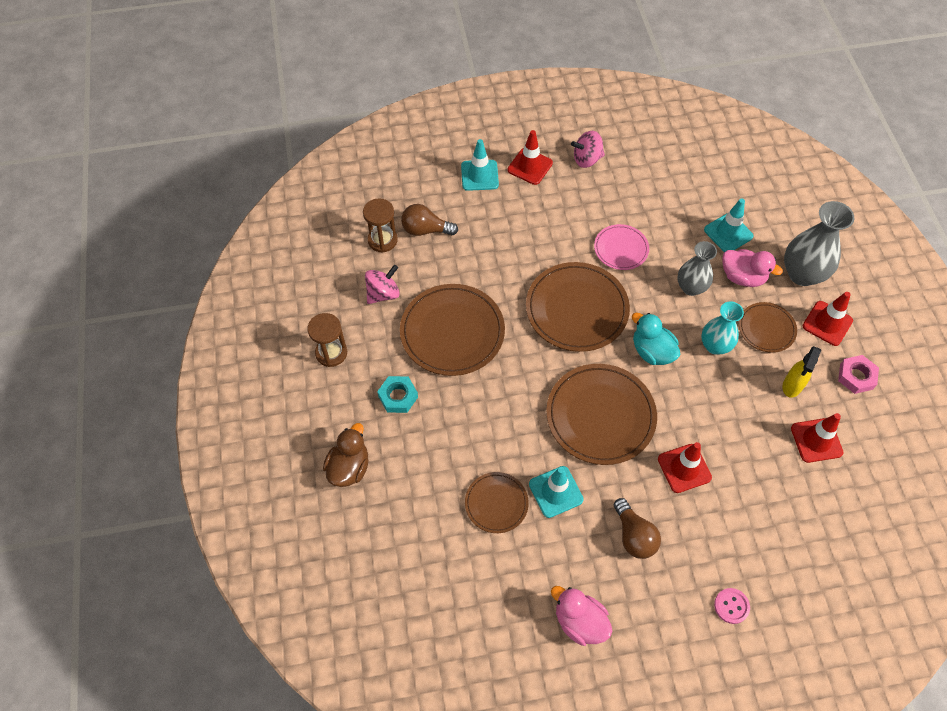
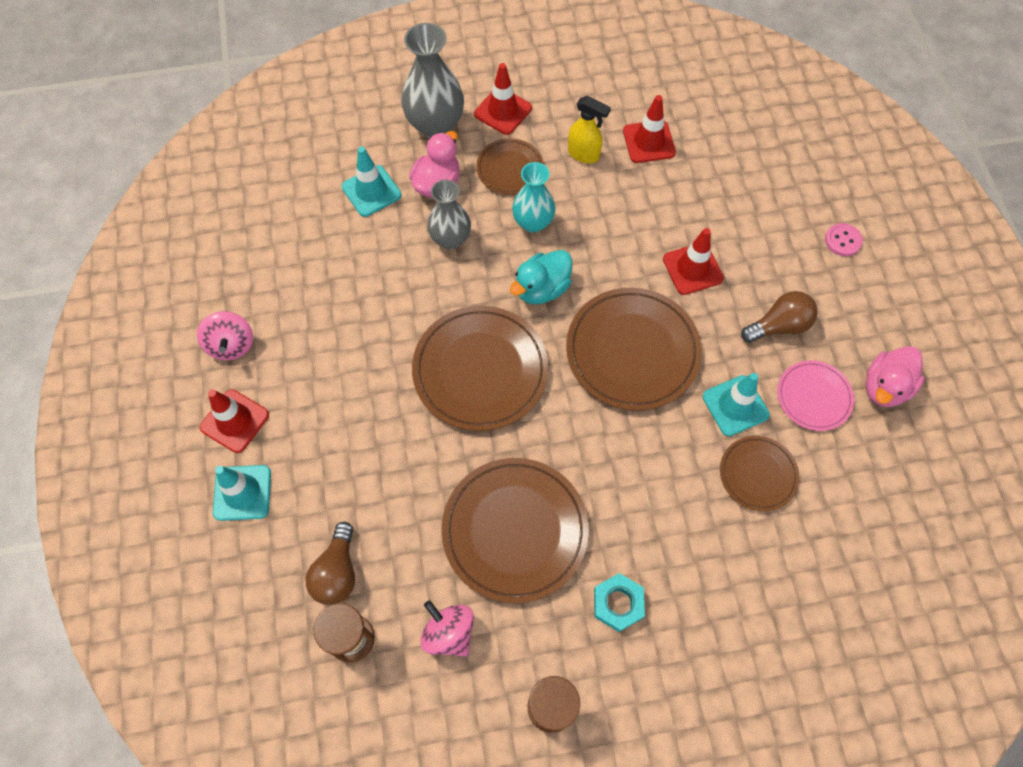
camera: 90 degrees left, 5 degrees up
brown duck [323,423,369,487] -> none
pink plate [594,224,649,270] -> pink plate moved to [777,360,854,431]
pink nut [838,355,879,394] -> none

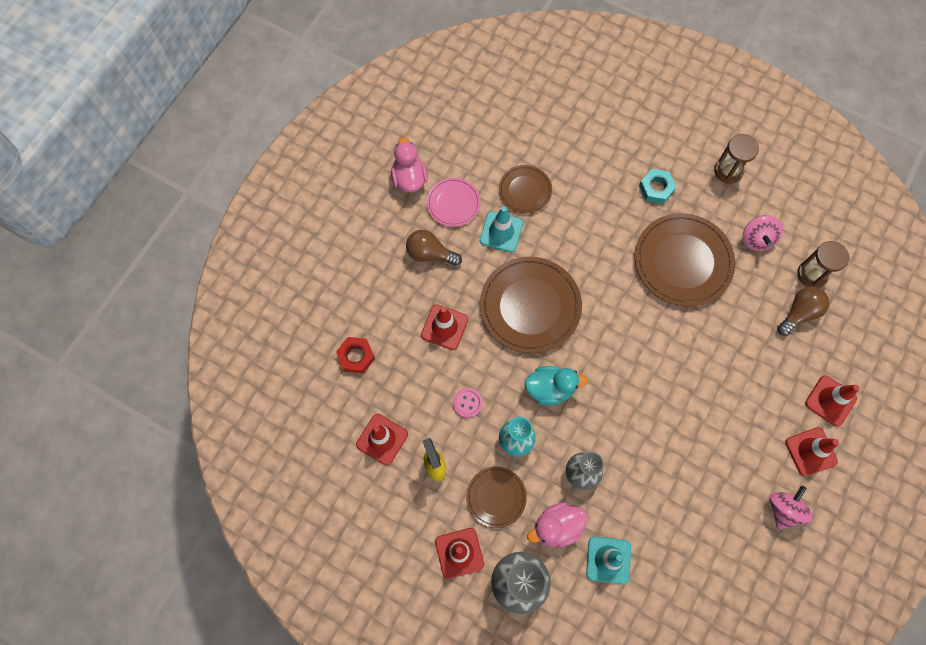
camera: 140 degrees left, 5 degrees up
turquoise traffic cone [213,465,271,521] -> red traffic cone [805,375,859,426]
brown plate [412,306,548,431] -> none
pink button [825,223,863,256] -> pink button moved to [453,388,483,418]
pink duck [866,346,925,407] -> pink duck turned 90 degrees counterclockwise [391,137,428,193]
none -> red nut [336,337,375,373]

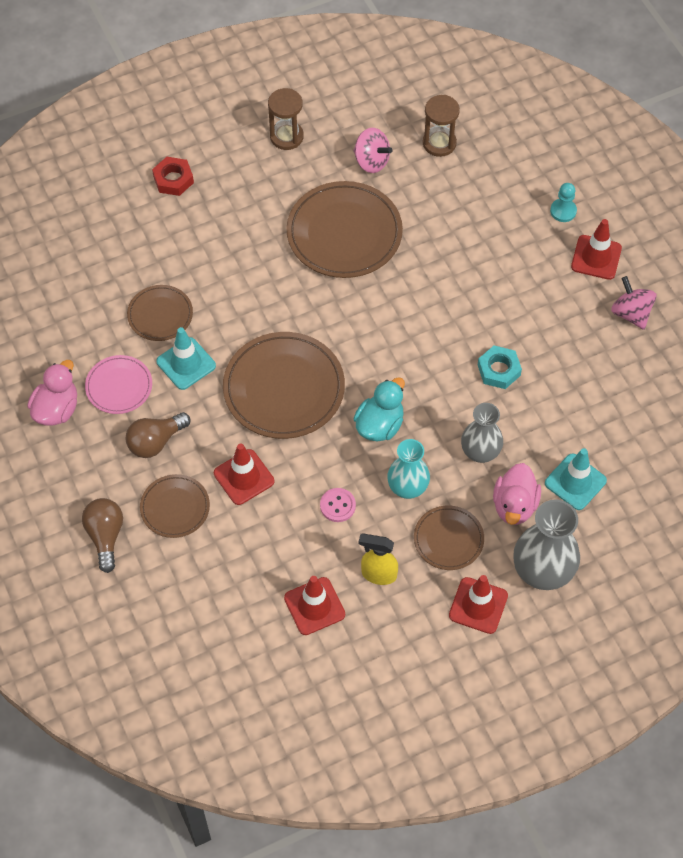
camera: 55 degrees left, 10 degrees down
red nut [336,337,375,373] -> red nut moved to [152,157,194,196]
pink duck [391,137,428,193] -> pink duck turned 90 degrees clockwise [28,360,77,426]
turquoise nut [639,169,676,204] -> turquoise nut moved to [478,345,522,389]
brown light bulb [777,287,829,336] -> brown light bulb moved to [82,498,123,573]
red traffic cone [805,375,859,426] -> turquoise pawn [550,183,577,222]
none -> brown plate [140,474,210,538]

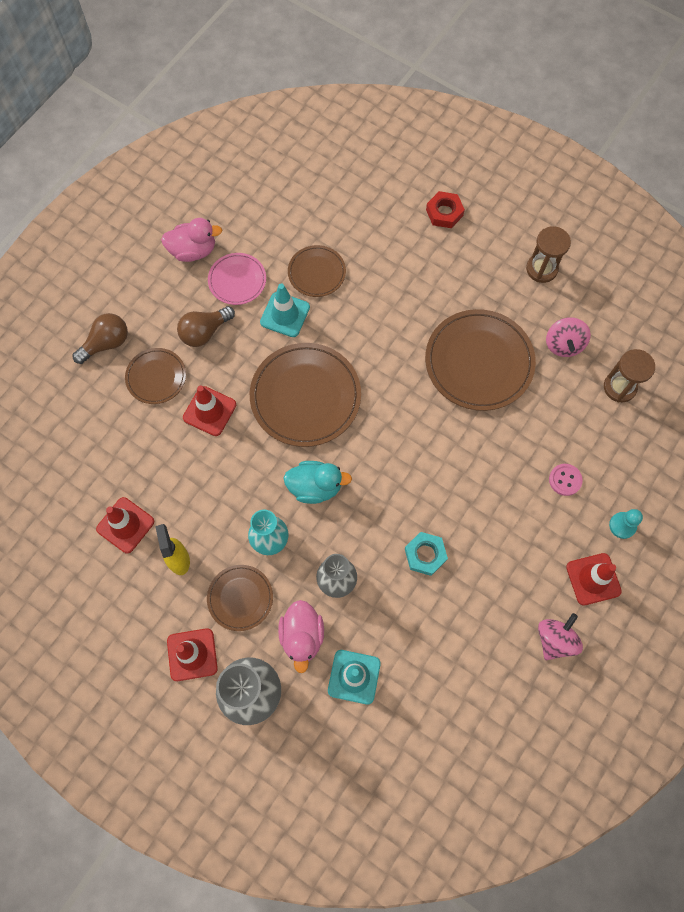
camera: 60 degrees right, 10 degrees up
brown light bulb [126,412,190,458] -> brown light bulb turned 60 degrees counterclockwise [177,306,235,347]
pink button [320,488,356,522] -> pink button moved to [549,464,583,496]
pink duck [493,463,541,525] -> pink duck turned 75 degrees counterclockwise [278,600,324,673]

